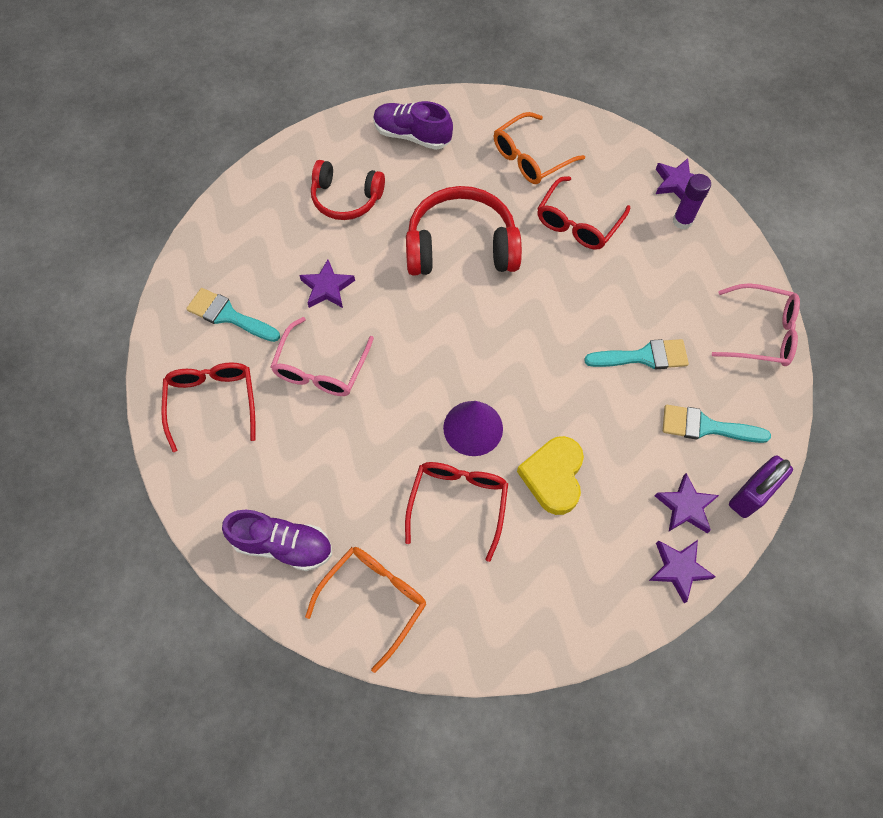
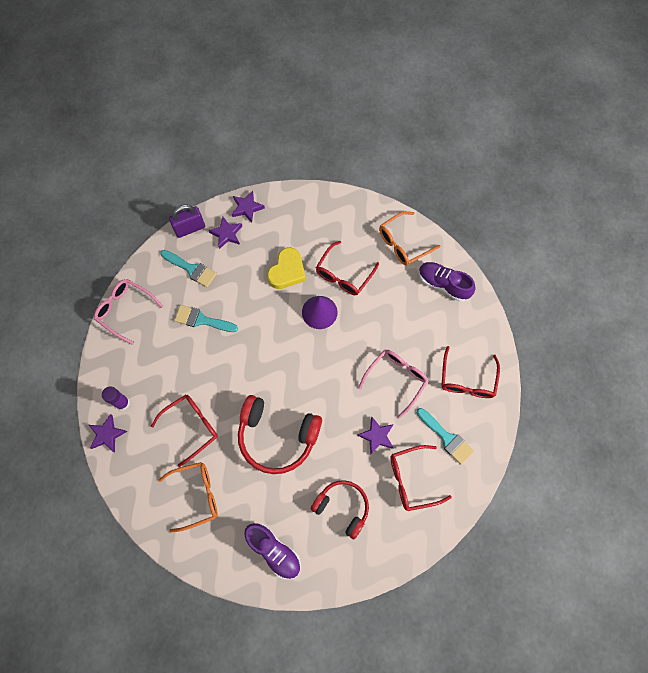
camera: 160 degrees left, 5 degrees up
none -> red glasses [390,445,452,511]

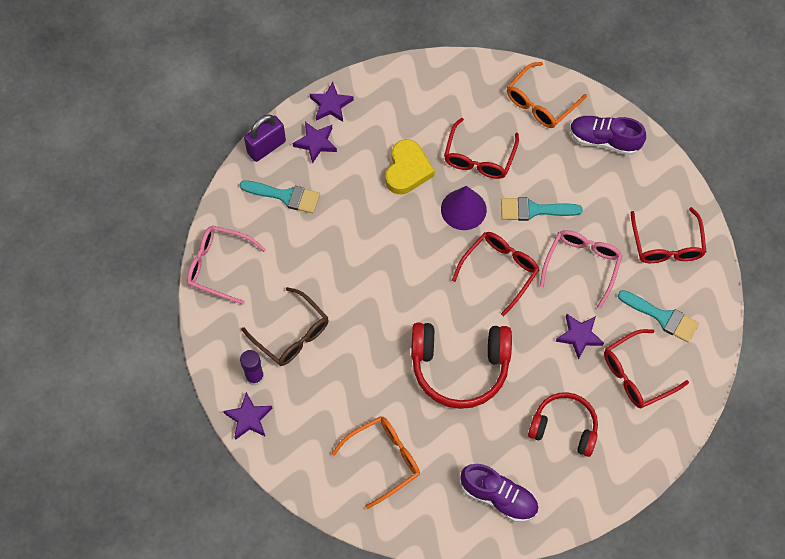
camera: 15 degrees left, 5 degrees down
red glasses [151,394,218,467] -> red glasses moved to [452,232,539,316]
turquoise brush [174,305,238,332] -> turquoise brush moved to [501,197,583,221]
none -> brown glasses [241,287,329,366]

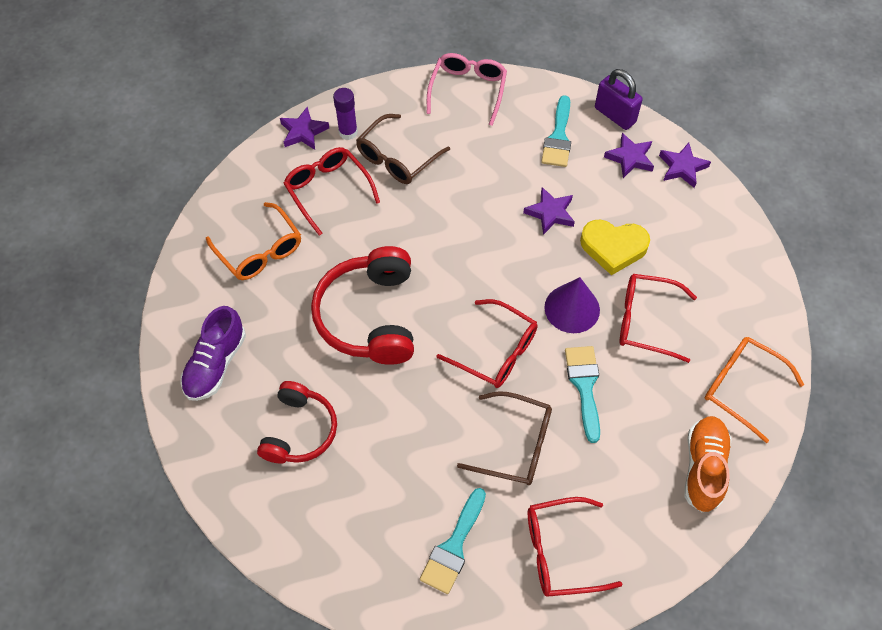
camera: 85 degrees right, 5 degrees down
pink glasses [540,230,622,309] -> brown glasses [457,392,552,485]
purple star [556,314,604,360] -> purple star moved to [523,187,575,235]
purple shoe [570,116,646,155] -> orange shoe [685,416,732,512]
red glasses [604,329,689,408] -> red glasses moved to [283,147,380,236]

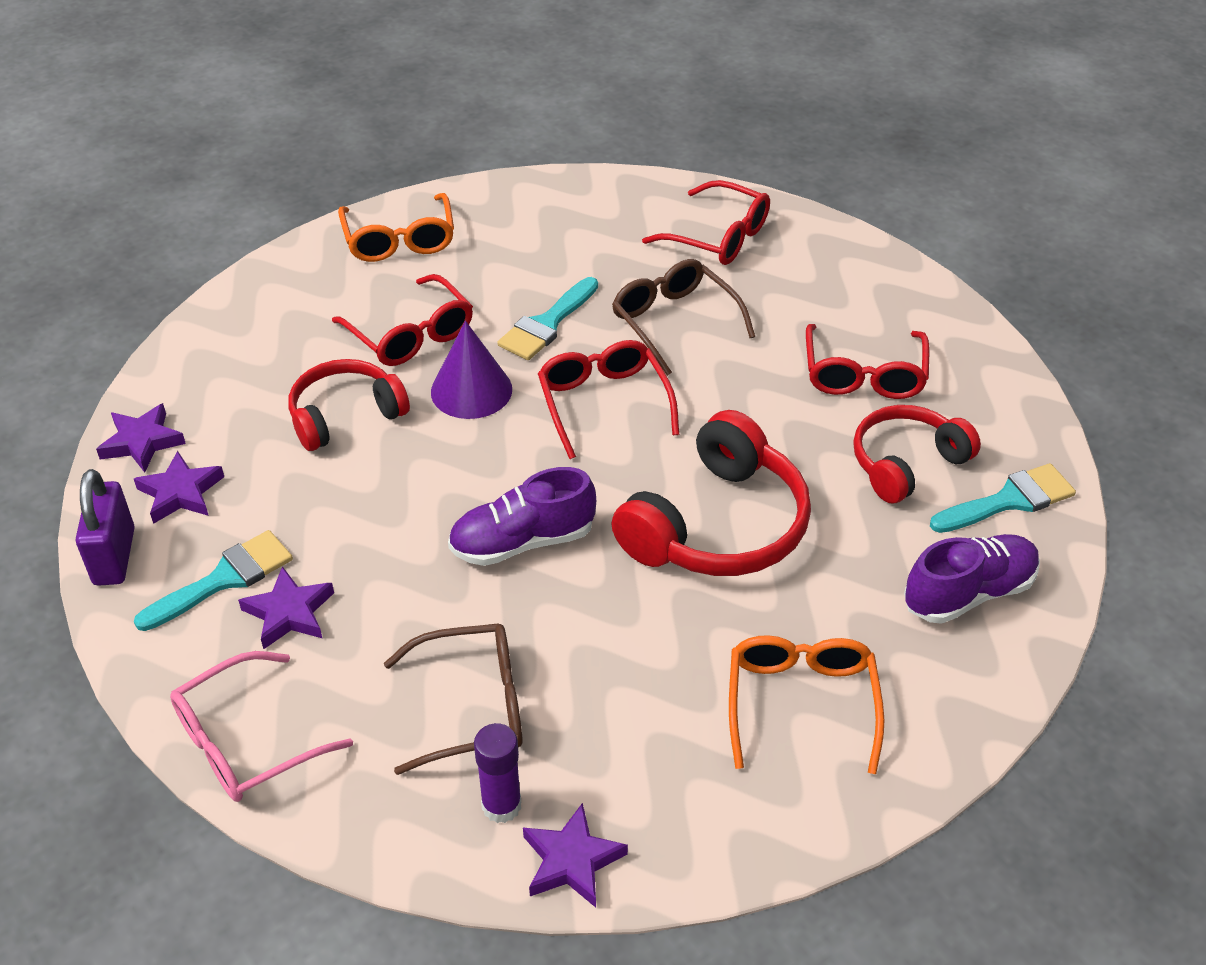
camera: 140 degrees left, 15 degrees down
red glasses [283,147,380,236] -> red glasses moved to [806,324,929,399]
turquoise brush [420,488,486,594] -> turquoise brush moved to [930,463,1076,533]
purple star [523,187,575,235] -> purple star moved to [238,566,334,649]
yellow heart [580,220,650,275] -> red headphones [289,359,410,451]
orange shoe [685,416,732,512] -> none
none -> purple shoe [448,467,596,566]

